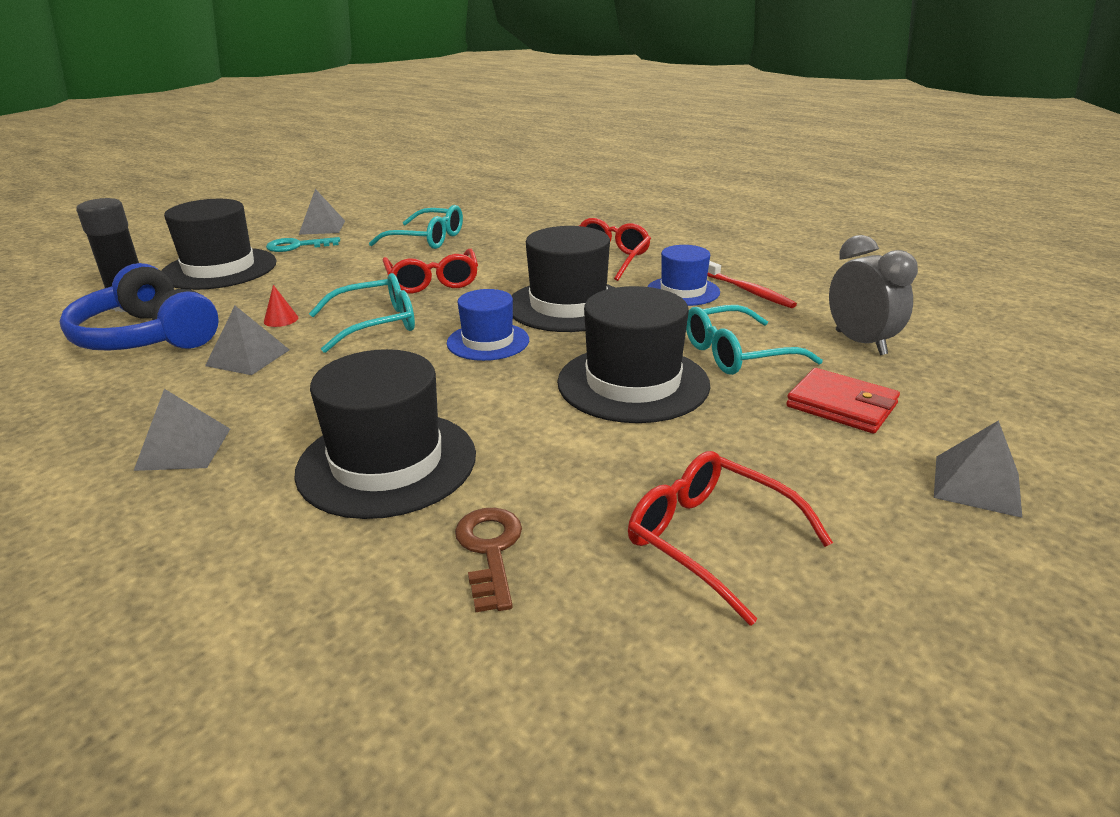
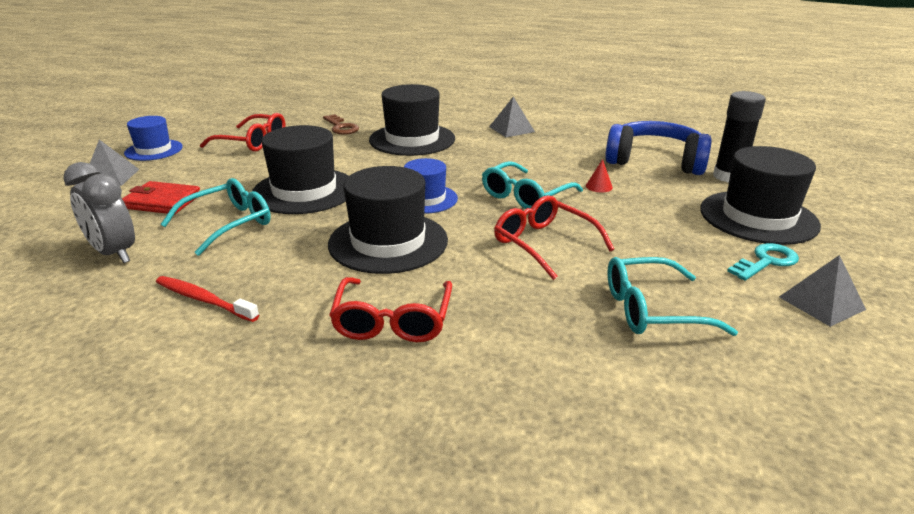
camera: 155 degrees right, 0 degrees up
grey pyramid [205,306,290,375] -> none
blue hat [647,245,720,306] -> blue hat moved to [124,116,183,161]

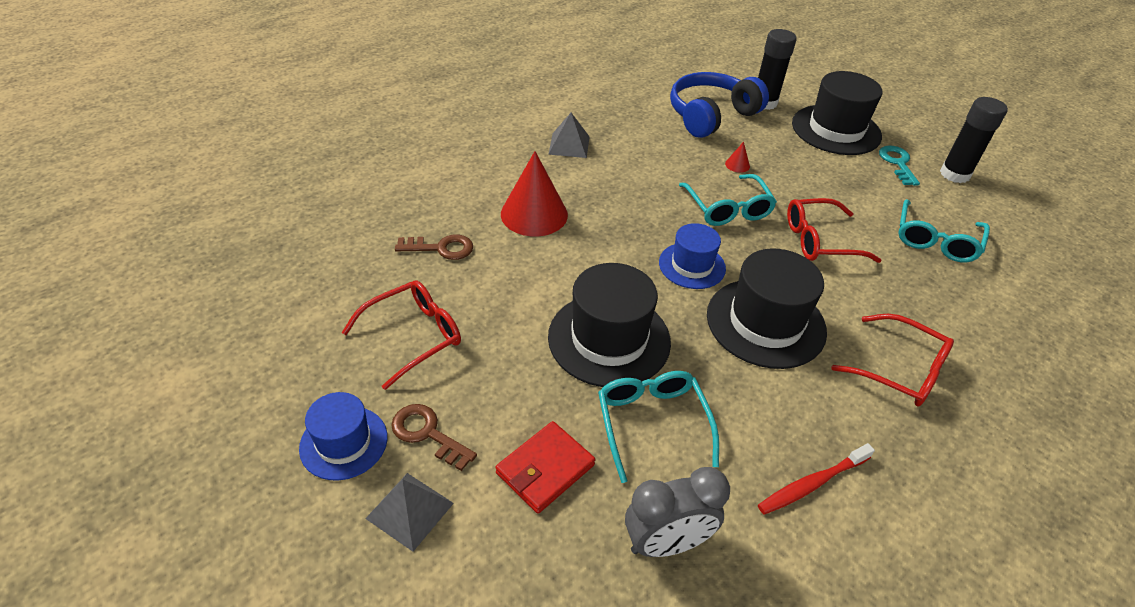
camera: 60 degrees left, 15 degrees up
black hat [369,84,455,156] -> red cone [501,151,568,236]
grey pyramid [779,255,866,327] -> black glue stick [940,97,1008,183]
none -> brown key [391,404,477,471]

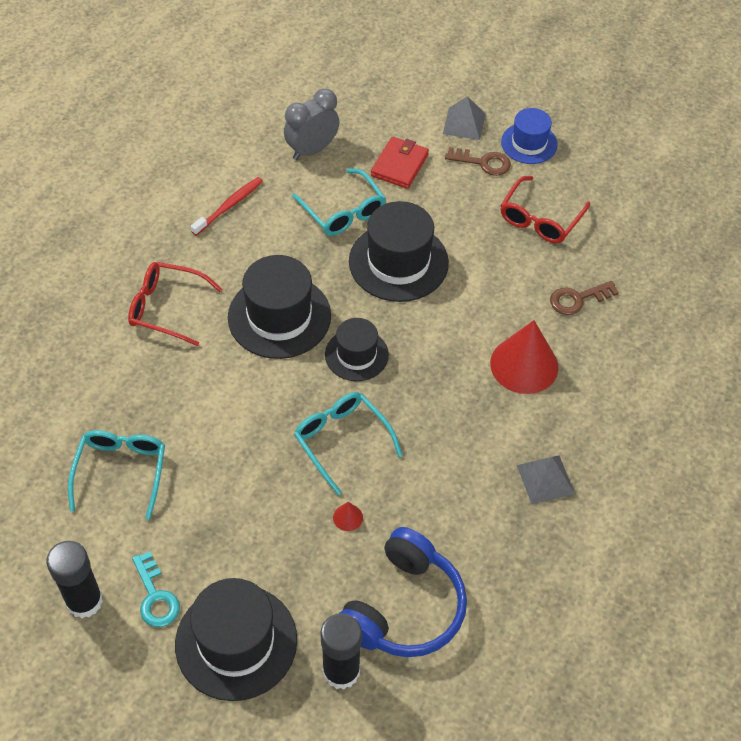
camera: 160 degrees right, 10 degrees up
blue hat [659,223,726,289] -> black hat [325,318,389,381]
red glasses [787,198,881,263] -> none

